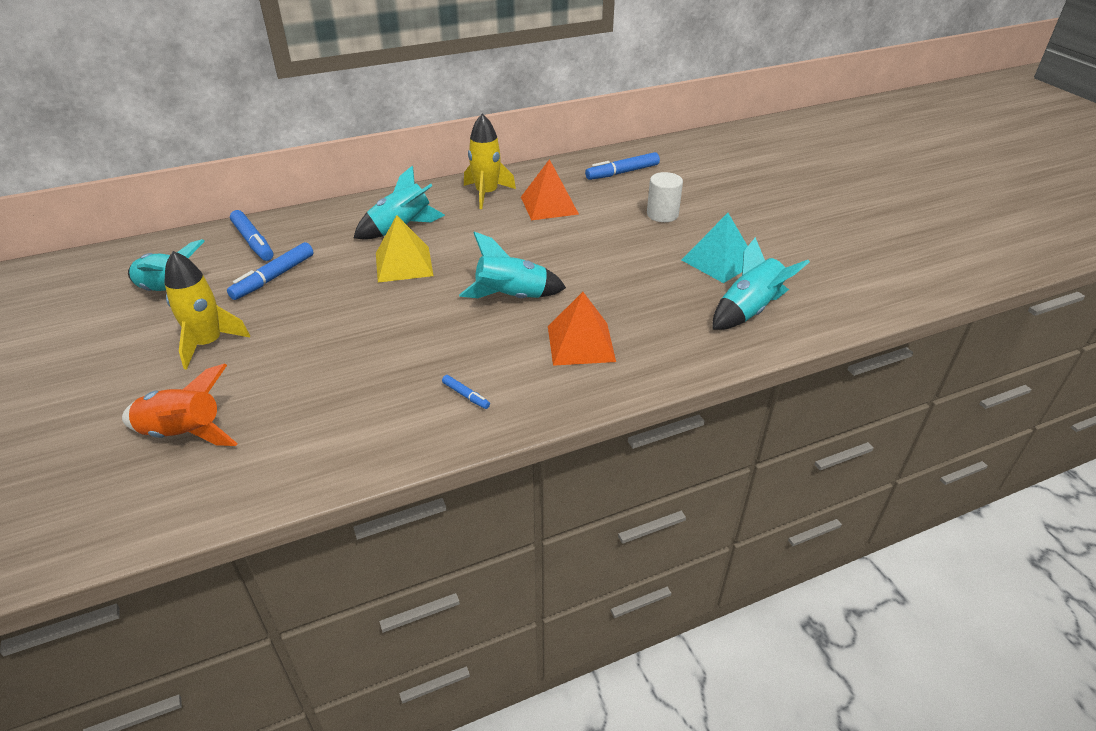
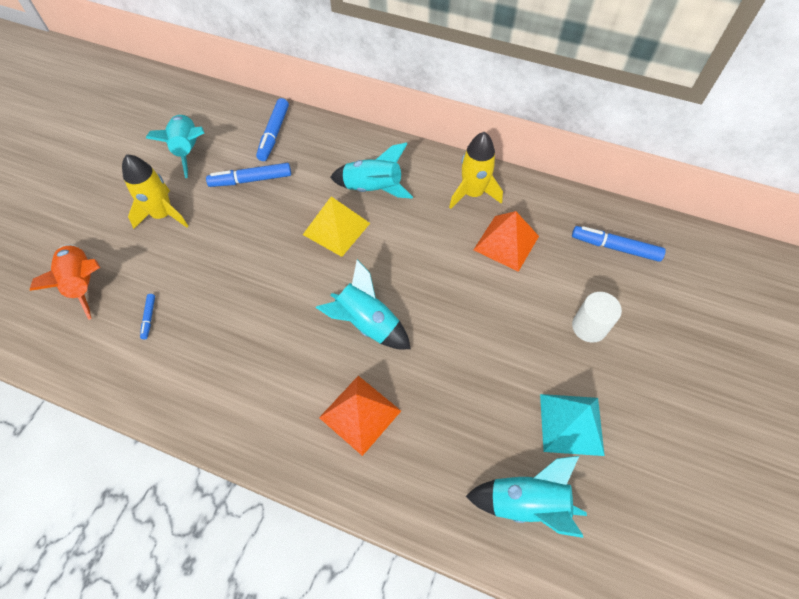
camera: 45 degrees right, 20 degrees up
blue marker [442,375,490,409] -> blue marker moved to [140,294,155,340]

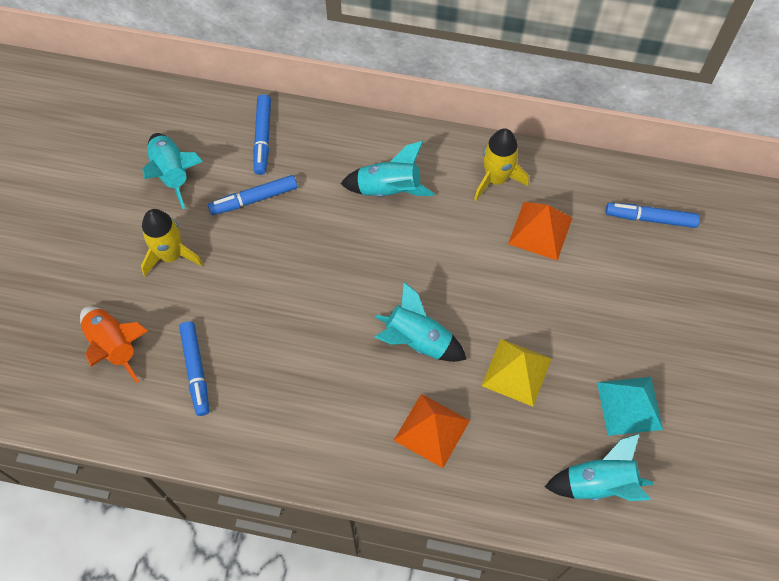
camera: 10 degrees left, 5 degrees up
blue marker [140,294,155,340] -> blue marker [179,321,209,416], size x1.96
yellow pyramid [303,196,370,257] -> yellow pyramid moved to [482,339,552,406]
white cylinder [572,292,622,343] -> none

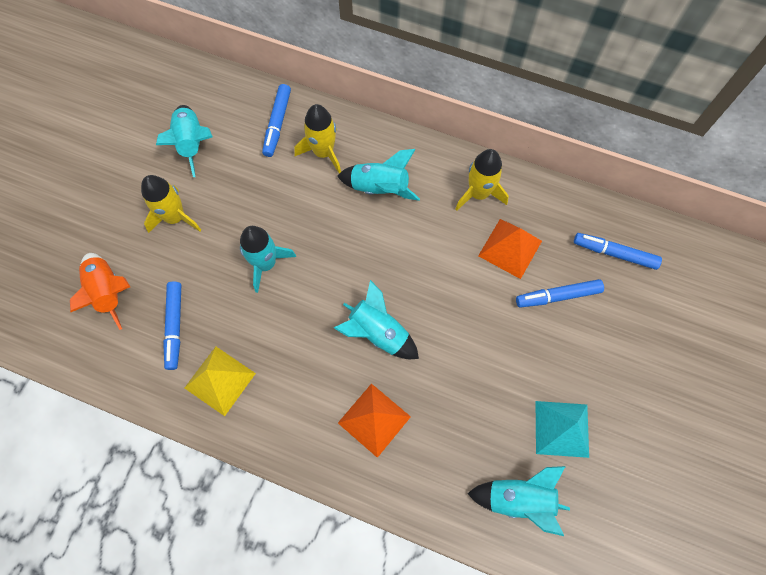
camera: 10 degrees right, 5 degrees up
blue marker [208,175,297,215] -> blue marker moved to [516,279,604,308]
yellow pyramid [482,339,552,406] -> yellow pyramid moved to [185,347,256,416]
none -> turquoise rocket [240,226,296,293]
none -> yellow rocket [294,104,341,174]

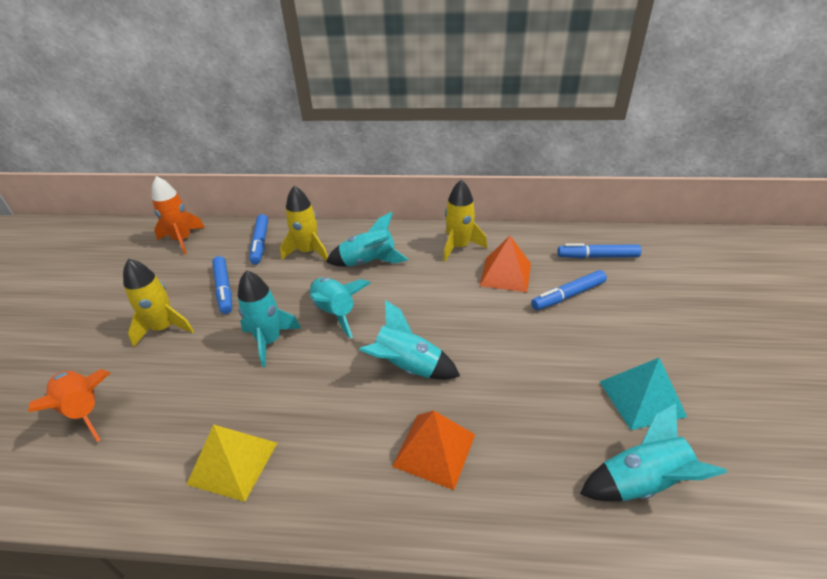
camera: 15 degrees left, 30 degrees down
turquoise rocket [156,105,213,177] -> turquoise rocket moved to [310,277,370,338]
blue marker [163,281,181,370] -> blue marker moved to [212,256,232,314]
none -> orange rocket [152,176,205,255]

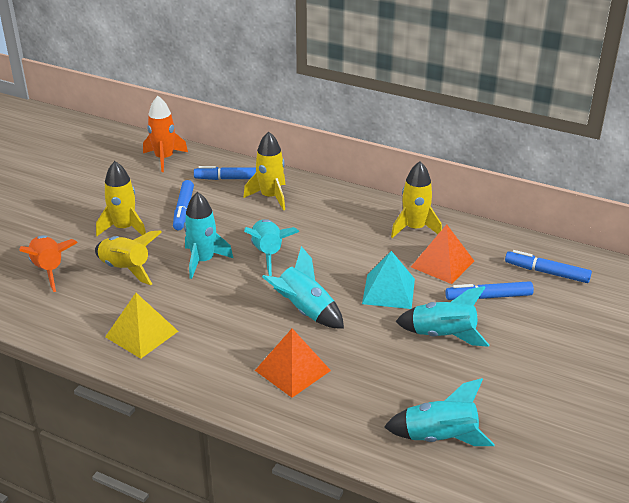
camera: 20 degrees right, 5 degrees down
blue marker [249,214,268,264] -> blue marker turned 75 degrees clockwise [194,166,256,180]
turquoise rocket [326,212,409,267] -> turquoise rocket moved to [395,286,490,347]
turquoise pyramid [600,358,687,430] -> turquoise pyramid moved to [362,251,415,309]
none -> yellow rocket [95,230,162,285]

